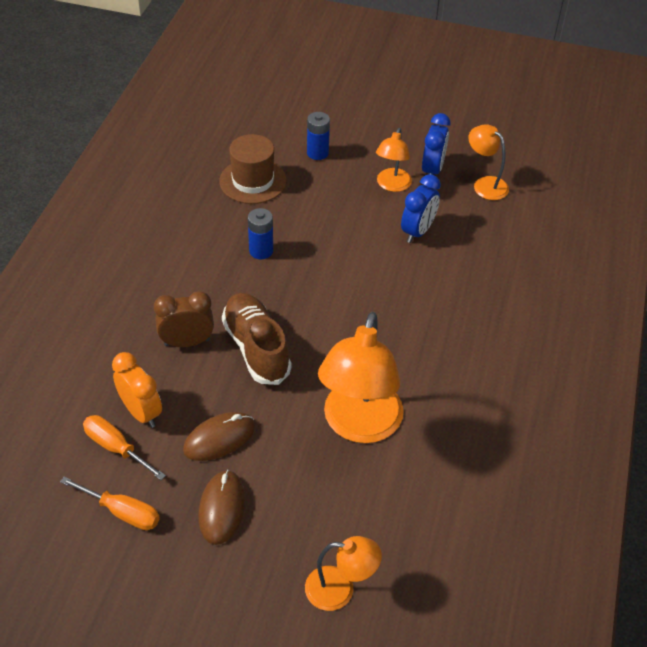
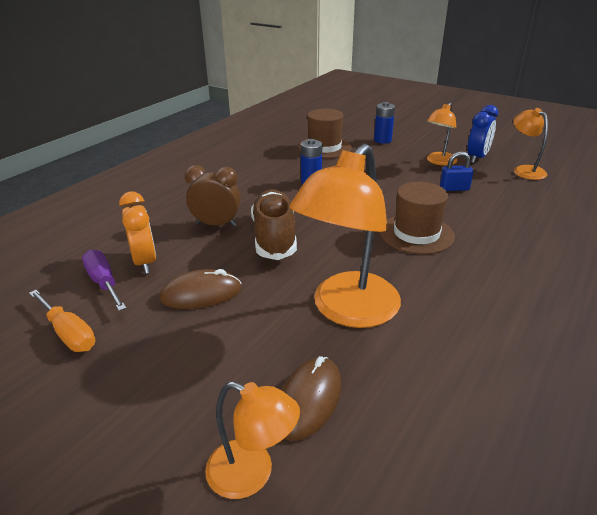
camera: 20 degrees right, 15 degrees down
orange screwdriver [83,415,166,480] -> purple screwdriver [82,249,126,311]
brown mouse [198,470,245,545] -> brown mouse moved to [282,356,341,441]
blue clock [401,174,441,243] -> blue padlock [440,151,474,191]
none -> brown hat [380,182,455,254]

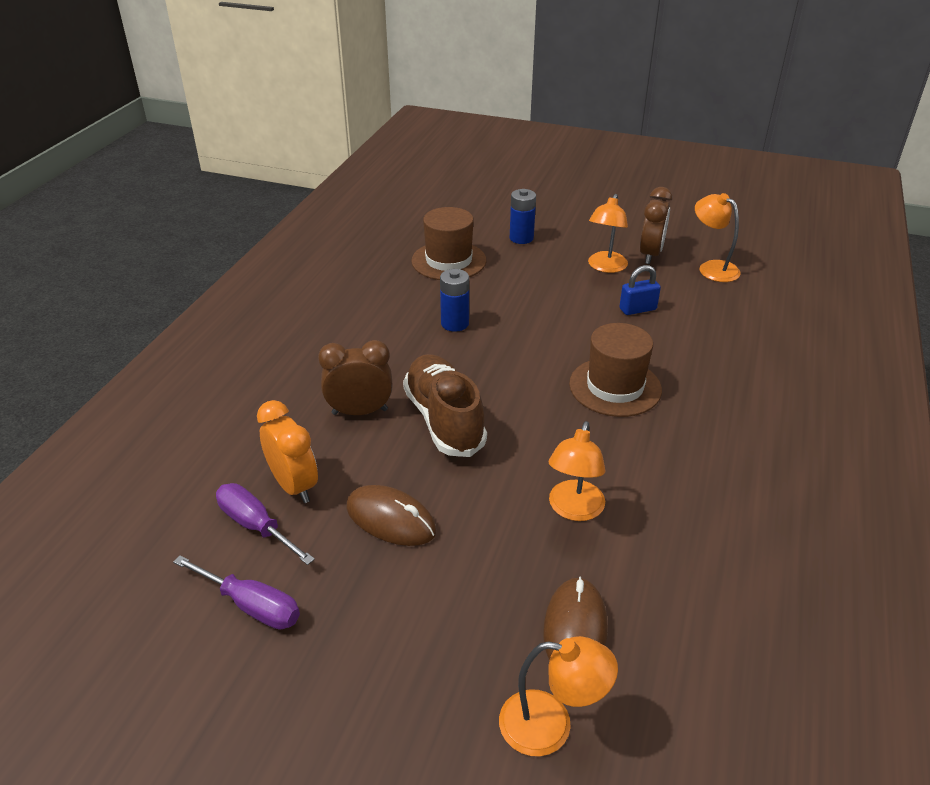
camera: 15 degrees left, 5 degrees up
orange screwdriver [29,290,95,352] -> purple screwdriver [173,556,300,630]
brown mouse [160,269,242,309] -> brown mouse turned 60 degrees clockwise [347,485,437,546]
orange lamp [290,144,401,328] -> orange lamp [548,421,605,521], size x0.54
blue clock [468,105,498,163] -> brown clock [640,187,672,264]

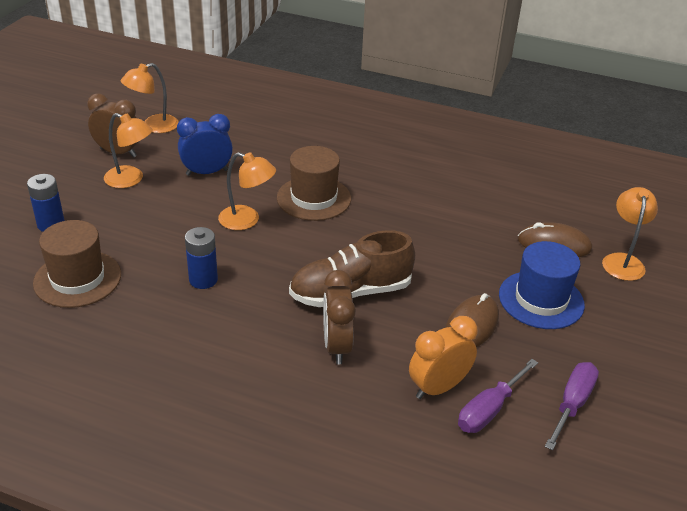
camera: 90 degrees left, 0 degrees up
orange lamp [548,421,605,521] -> orange lamp moved to [218,152,276,230]
blue padlock [620,265,661,315] -> blue clock [177,114,233,176]
none -> blue hat [499,241,585,329]

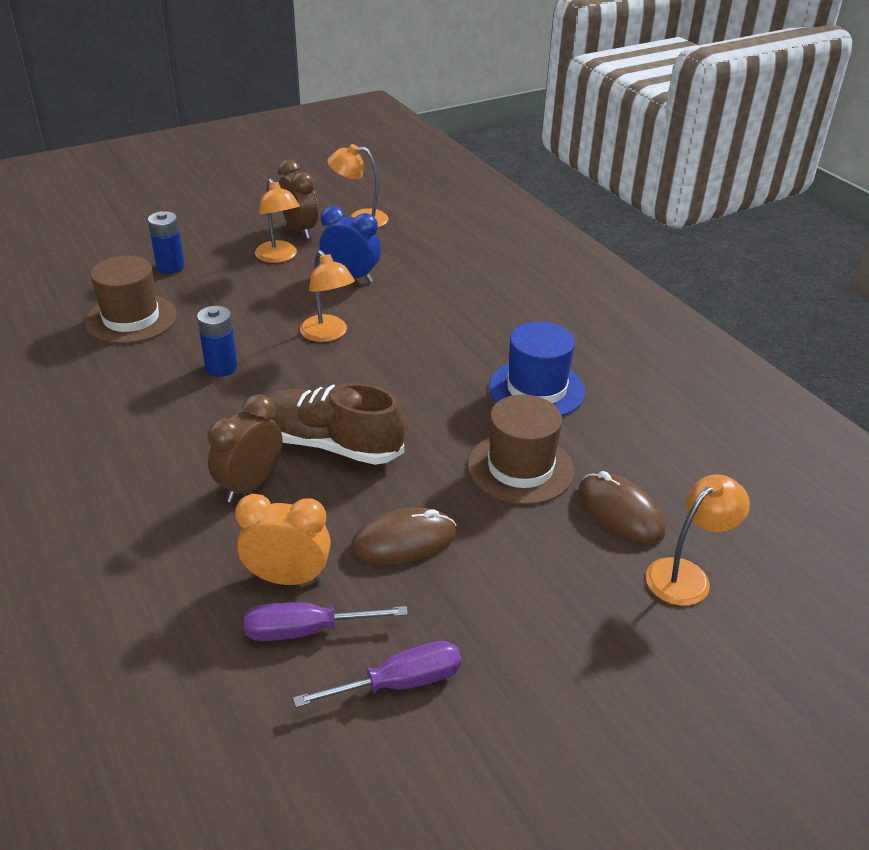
camera: 40 degrees right, 0 degrees up
brown hat [277,146,351,221] -> brown hat moved to [468,394,574,505]
blue hat [499,241,585,329] -> blue hat moved to [489,322,585,416]

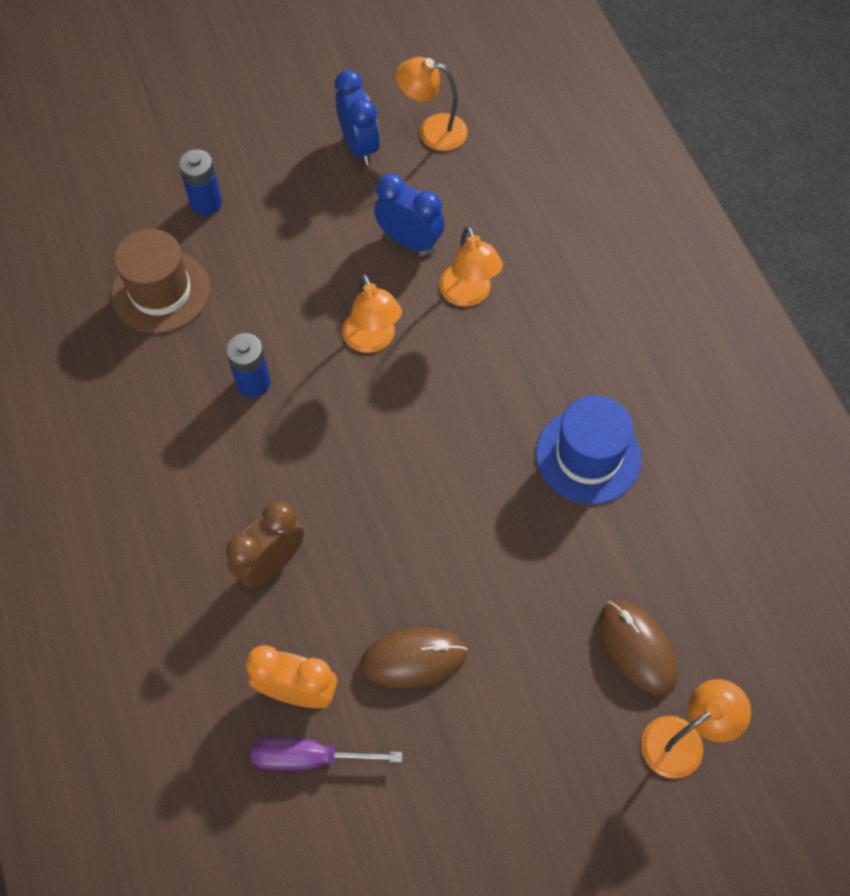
camera: 10 degrees right, 25 degrees up
orange lamp [255,178,300,263] -> orange lamp moved to [439,226,503,307]
brown shoe [267,383,406,465] -> none
brown clock [278,160,318,239] -> blue clock [335,70,380,165]
purple screwdriver [293,641,461,708] -> none
brown hat [468,394,574,505] -> none

